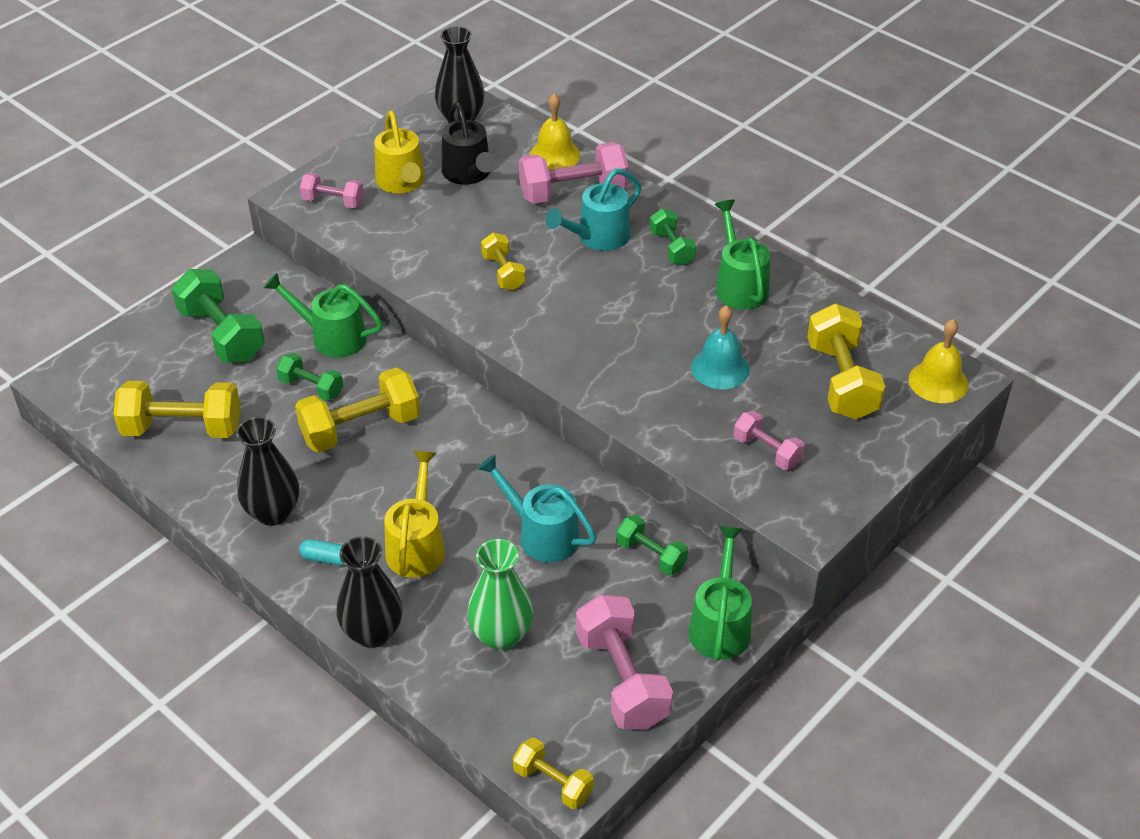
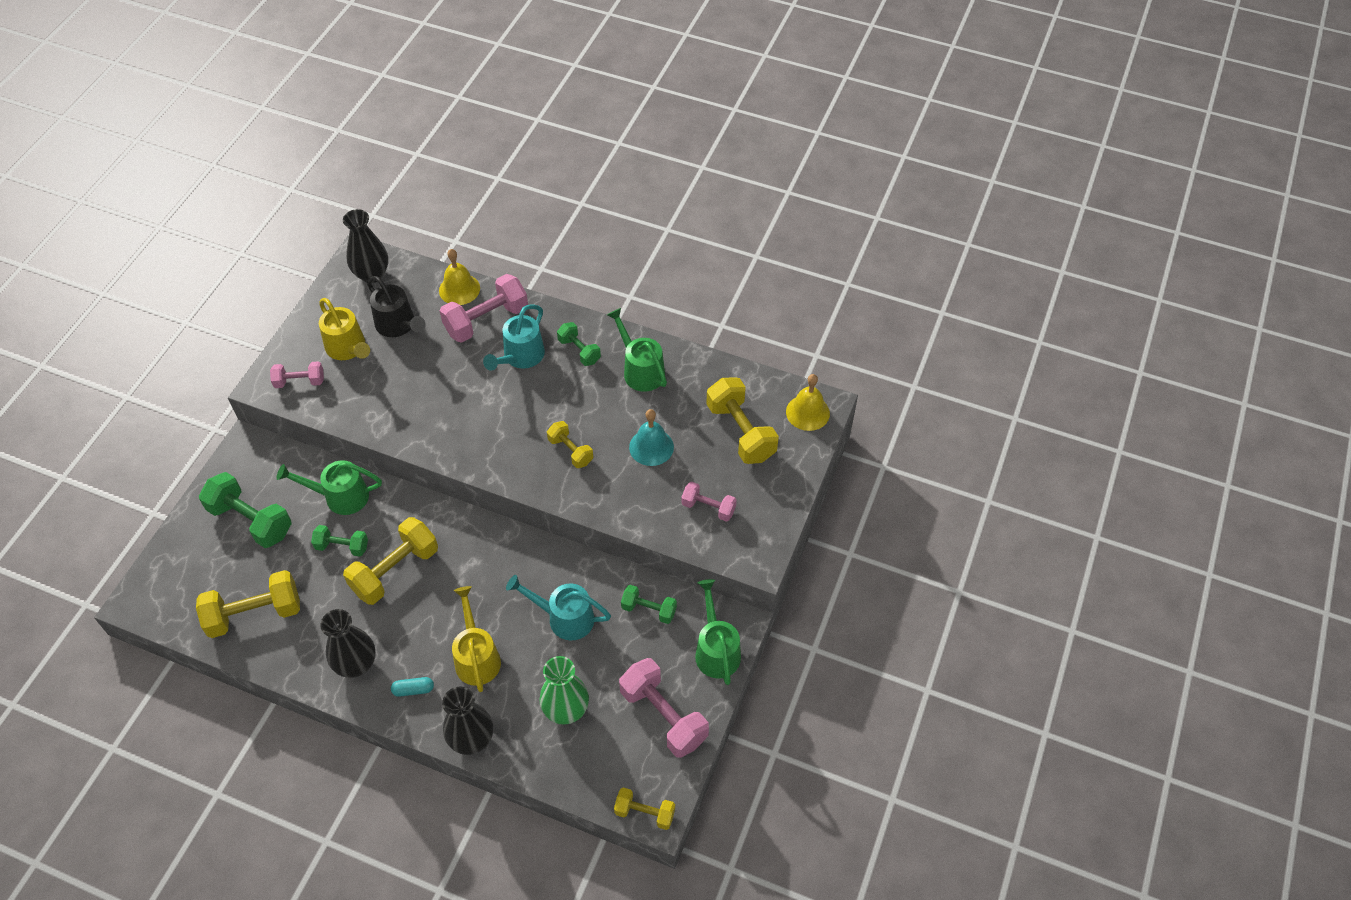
camera: 20 degrees left, 10 degrees up
yellow dumbbell [481,233,526,290] -> yellow dumbbell moved to [547,421,593,468]

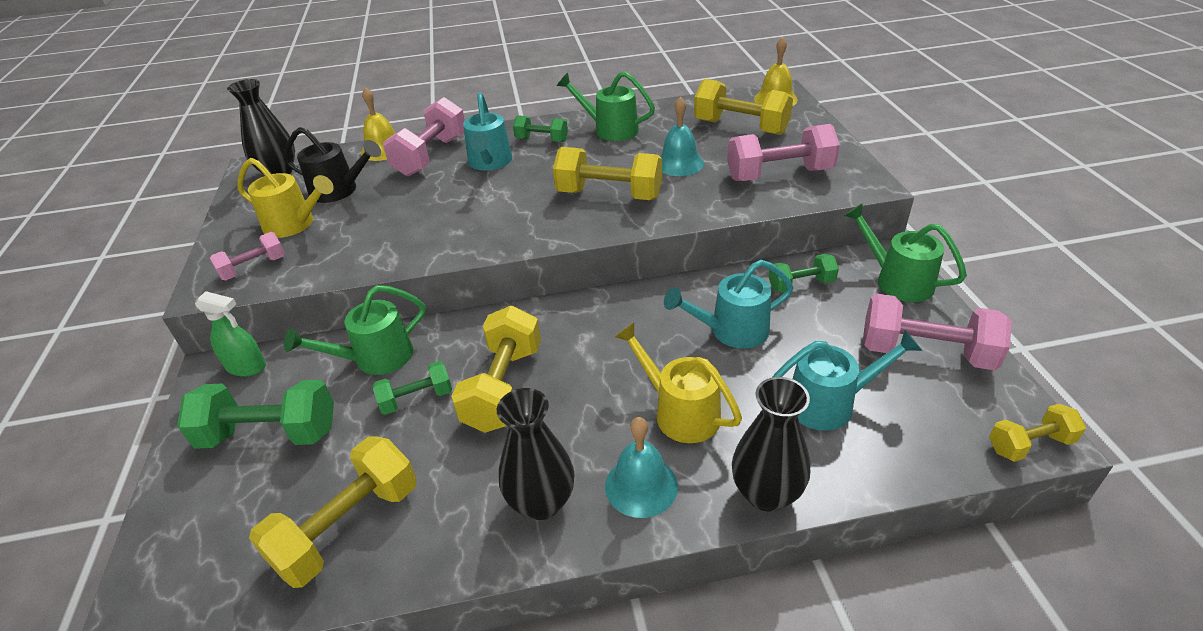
camera: 30 degrees left, 15 degrees down
turquoise capsule [391,677,434,697] -> turquoise bell [605,417,678,518]
green vase [539,656,589,725] -> turquoise watering can [773,330,922,431]
yellow dumbbell [547,421,593,468] -> yellow dumbbell [553,147,662,200], size x1.75
pink dumbbell [681,482,737,522] -> pink dumbbell [727,124,840,181], size x1.75
none -> green spray bottle [195,291,266,377]

